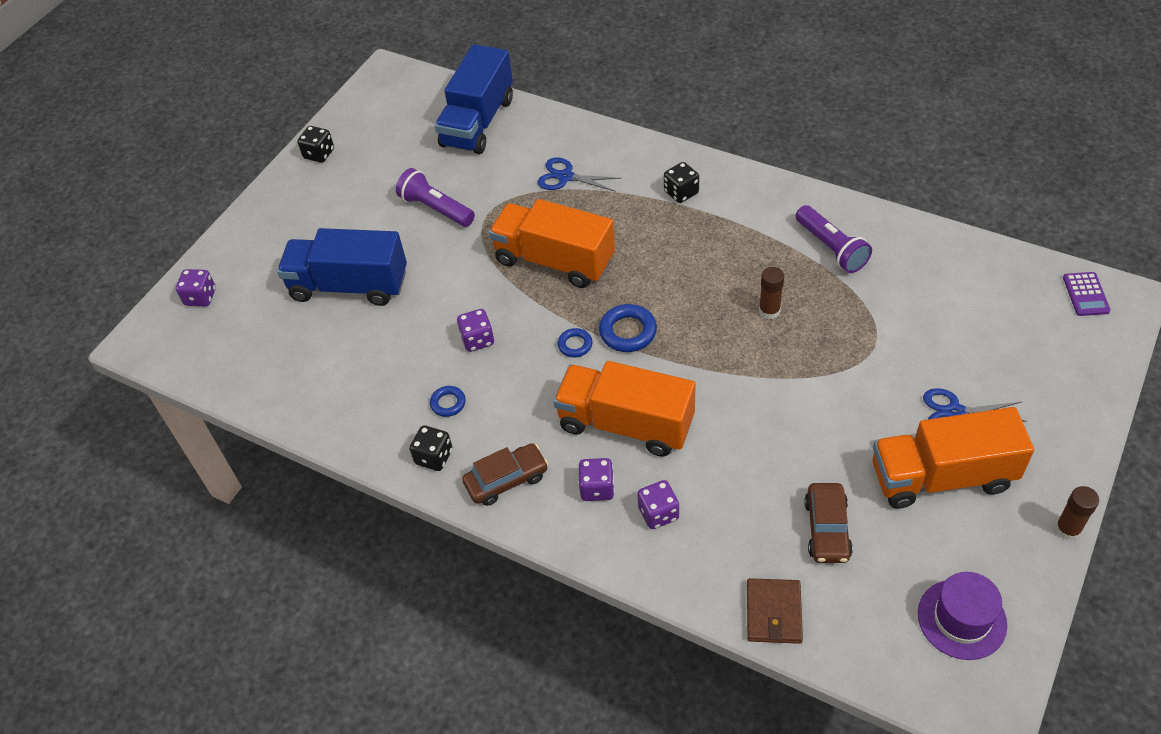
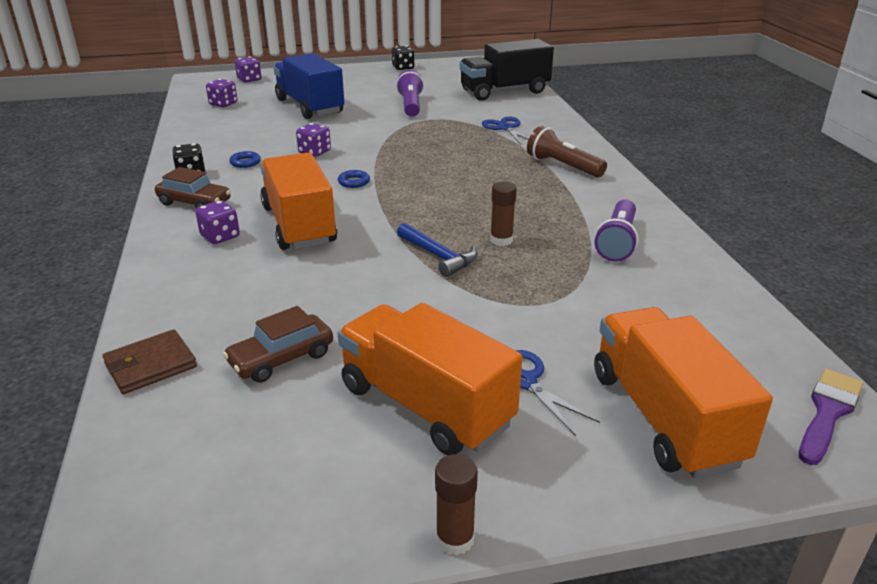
camera: 45 degrees right, 20 degrees down
blue truck [435,44,513,154] -> black truck [460,39,554,101]
orange truck [489,199,615,288] -> orange truck moved to [594,307,773,478]
blue ring [599,304,657,352] -> none
purple dice [637,480,679,529] -> purple dice moved to [206,79,237,107]
black dice [664,162,699,203] -> brown flashlight [527,126,607,178]
purple hat [918,572,1007,660] -> none
purple calculator [1063,272,1111,316] -> purple brush [799,369,863,465]
none -> blue hammer [397,223,477,277]

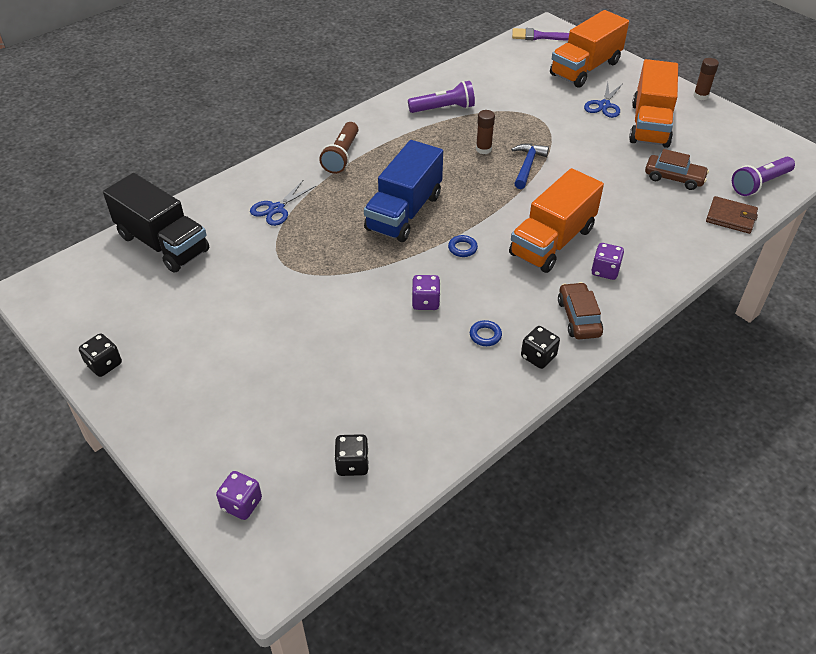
camera: 120 degrees left, 15 degrees up
purple dice [206,79,237,107] -> black dice [334,434,369,476]
blue truck [274,53,344,119] -> blue truck moved to [364,140,443,242]
purple flashlight [396,70,424,117] -> purple flashlight moved to [732,157,795,196]

